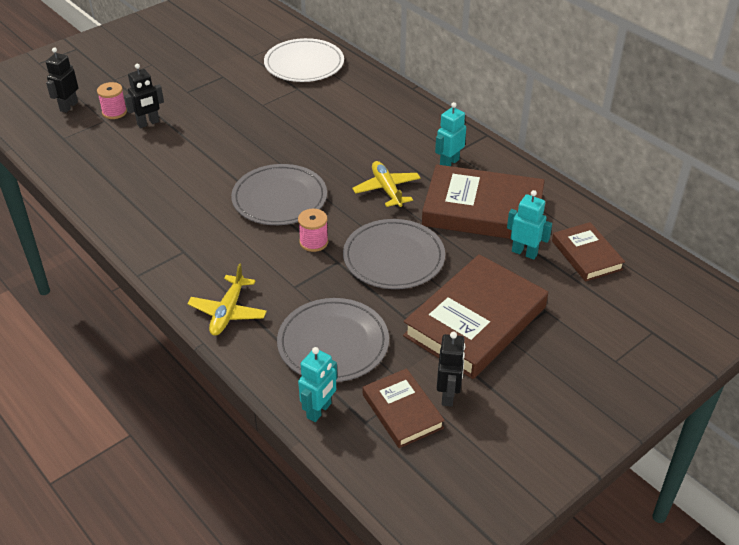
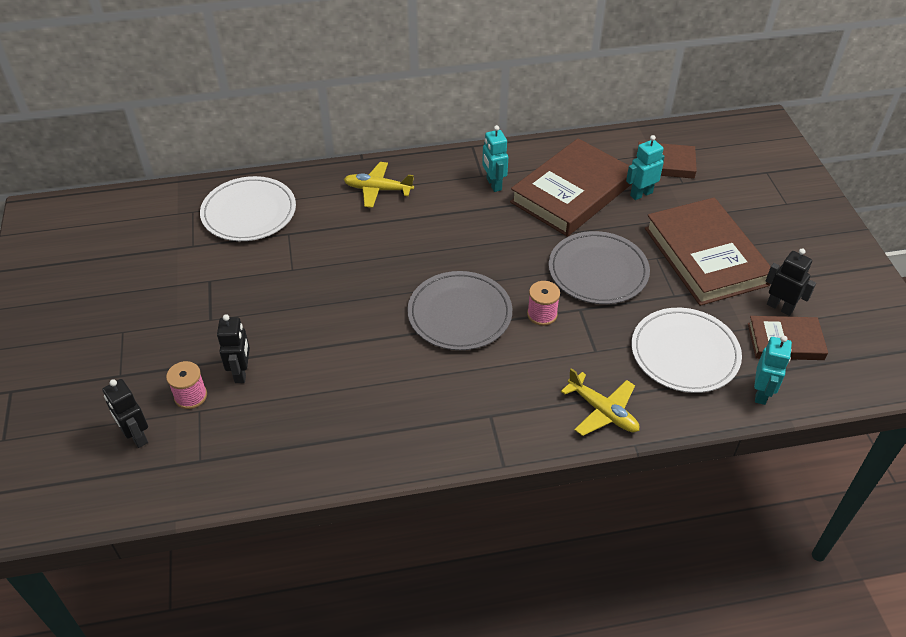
camera: 60 degrees left, 5 degrees up
grey plate [277,298,389,382] -> white plate [631,308,742,393]
turquoise robot [298,347,337,422] -> turquoise robot turned 45 degrees clockwise [754,335,792,405]
yellow plane [352,161,421,207] -> yellow plane moved to [344,162,414,208]

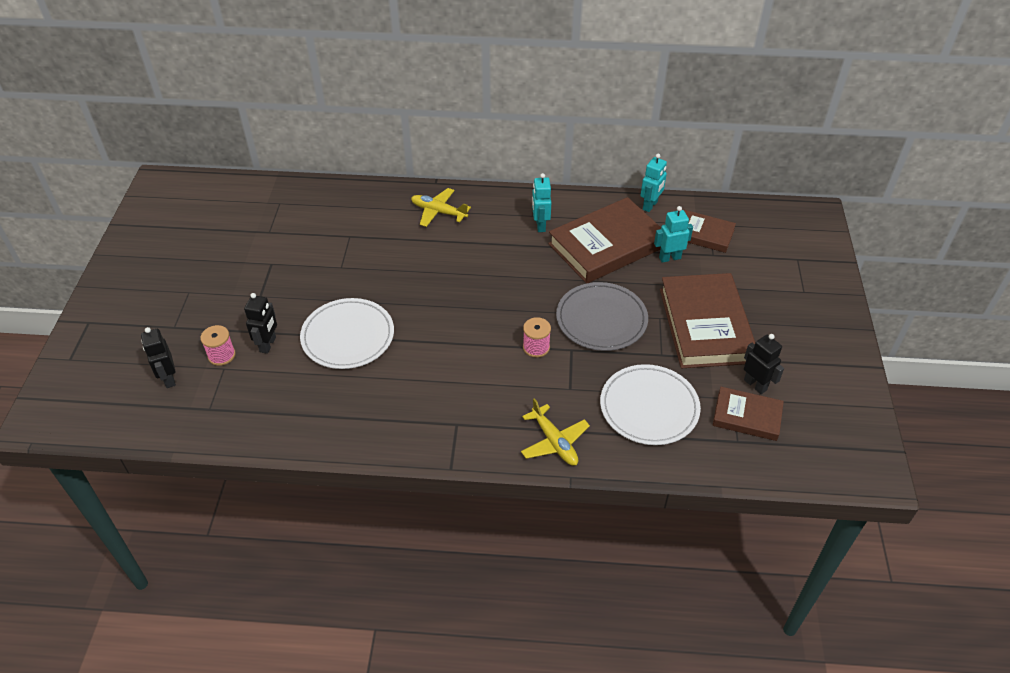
camera: 15 degrees right, 0 degrees up
white plate [200,176,296,241] -> white plate moved to [300,298,394,369]
grey plate [407,271,512,350] -> none
turquoise robot [754,335,792,405] -> turquoise robot moved to [641,154,667,212]

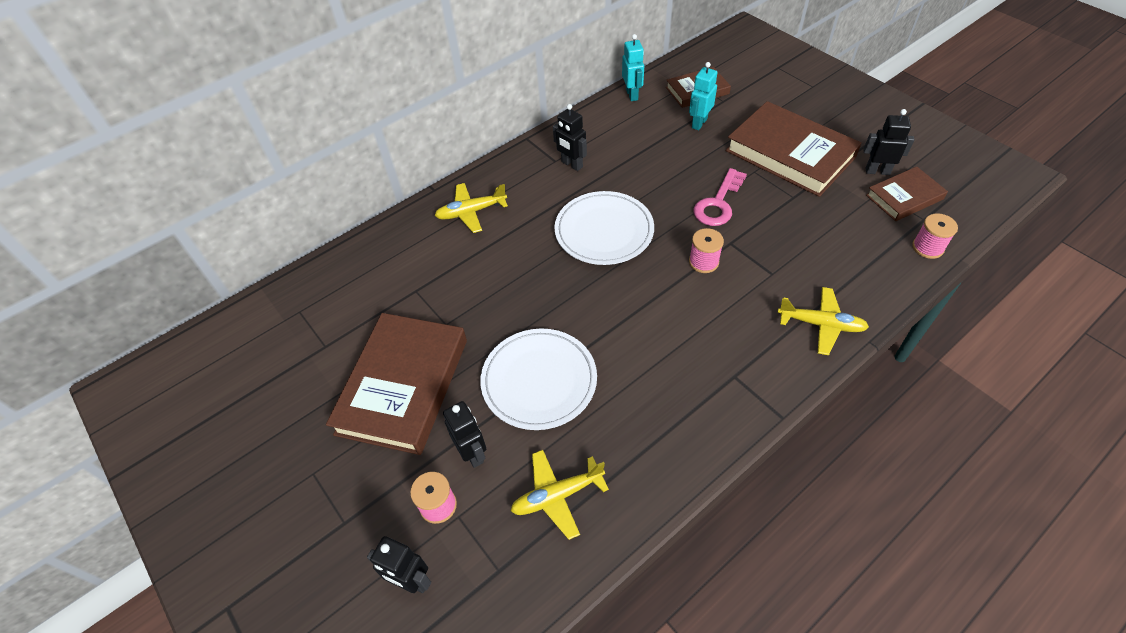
camera: 40 degrees left, 5 degrees up
turquoise robot [532,173,551,232] -> black robot [553,104,587,171]
brown book [548,197,661,283] -> brown book moved to [326,313,467,455]
grey plate [556,282,648,351] -> pink key [694,168,747,226]
white plate [600,364,701,445] -> white plate moved to [554,191,654,265]
none -> yellow plane [511,450,609,540]
none -> pink spool [912,213,958,259]

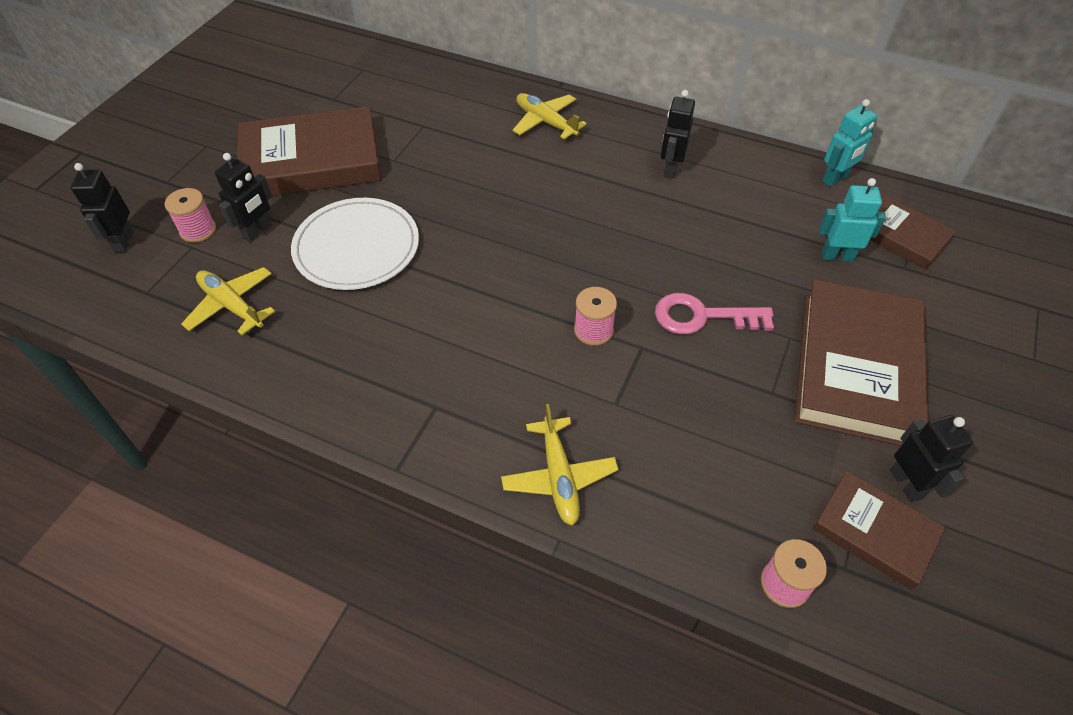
camera: 60 degrees right, 0 degrees up
white plate [554,191,654,265] -> none

